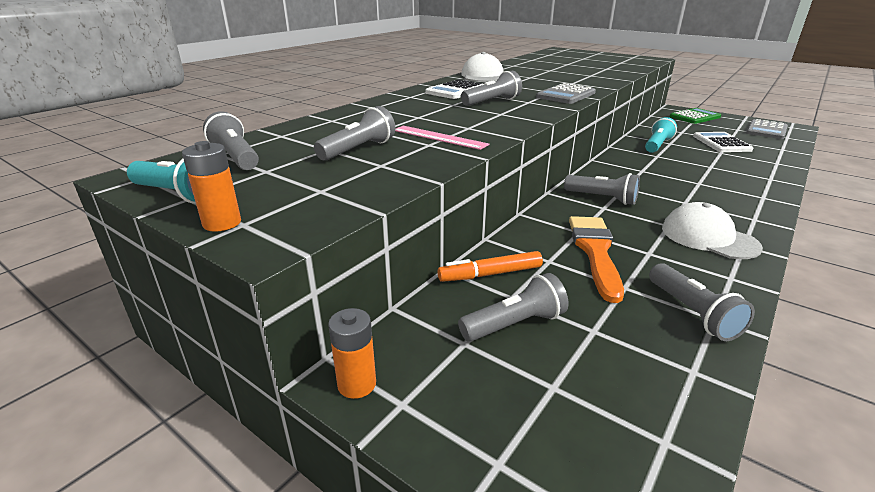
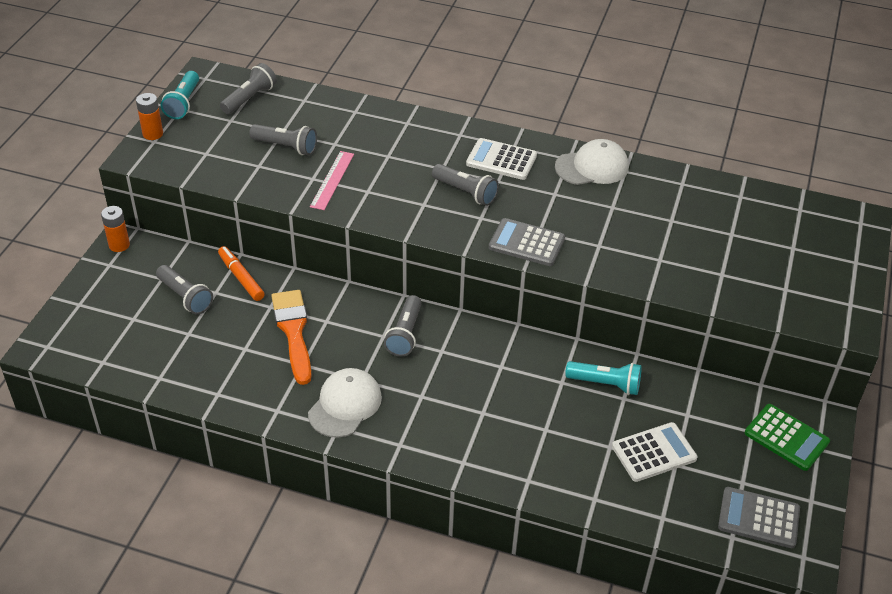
camera: 70 degrees right, 15 degrees up
orange brush [569,216,624,303] -> orange brush turned 90 degrees counterclockwise [271,290,312,385]
grey flashlight [649,263,755,341] -> none

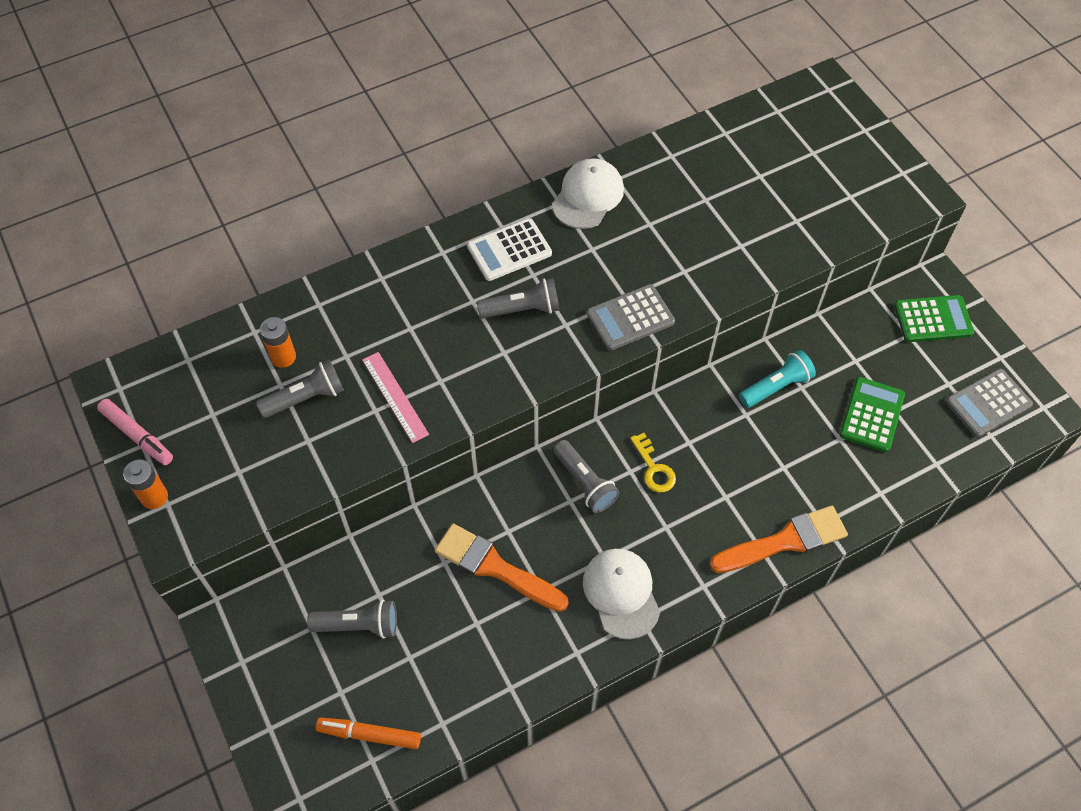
camera: 45 degrees left, 15 degrees up
orange battery [101,206,130,252] -> orange battery moved to [260,317,296,368]
turquoise flashlight [161,71,199,119] -> pink marker [97,399,173,465]
orange marker [218,246,265,301] -> orange marker moved to [316,717,421,749]
grey flashlight [220,63,277,114] -> none
white calculator [612,422,698,482] -> green calculator [840,377,905,452]
none -> yellow key [630,433,676,492]
none -> orange brush [709,506,848,573]

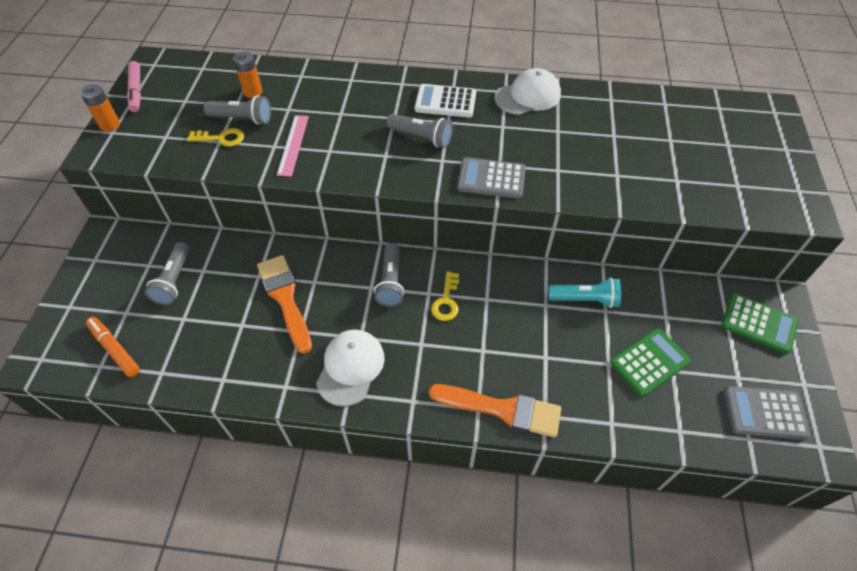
camera: 35 degrees right, 5 degrees down
grey flashlight [307,600,397,639] -> grey flashlight turned 60 degrees clockwise [145,242,190,305]
none -> yellow key [187,128,244,147]

